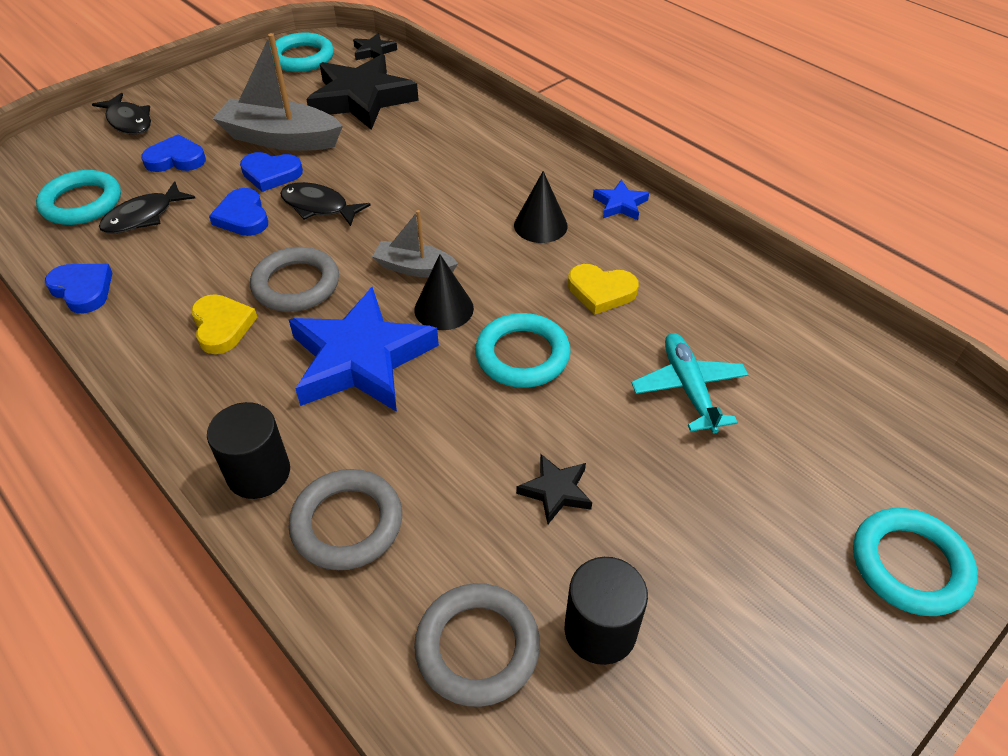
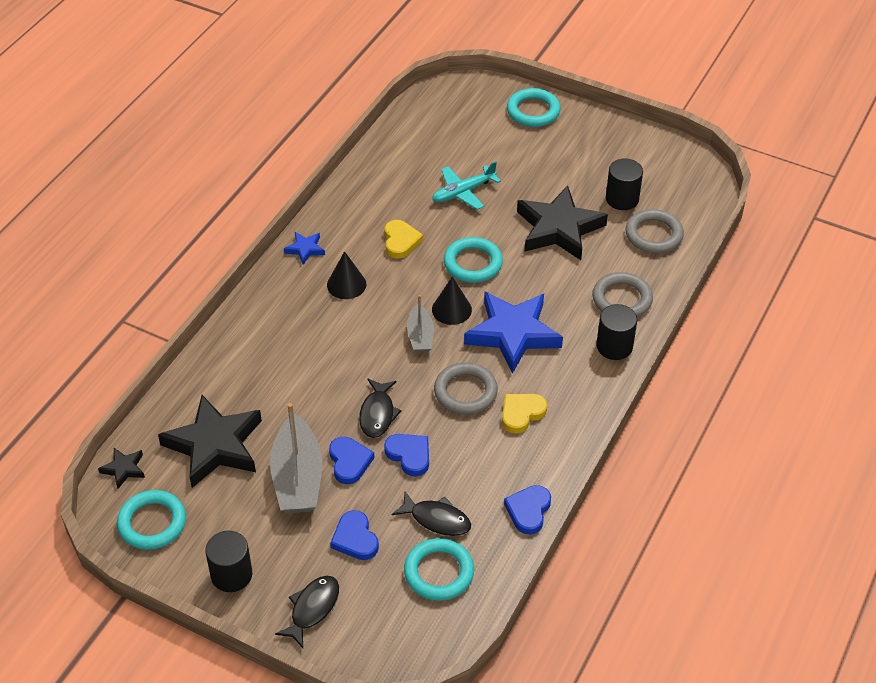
camera: 110 degrees left, 0 degrees up
blue heart [209,188,268,236] -> blue heart turned 90 degrees counterclockwise [384,434,429,477]
black star [516,454,592,524] -> black star [517,185,608,260], size x2.26
none -> black cylinder [205,531,252,592]

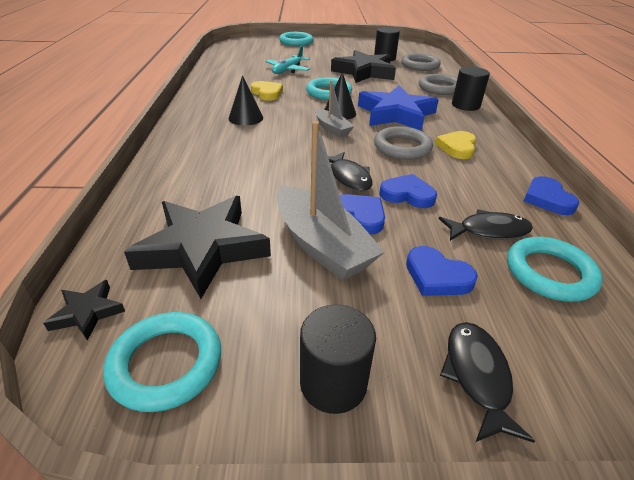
camera: 30 degrees left, 10 degrees down
blue star [284,232,325,264] -> none

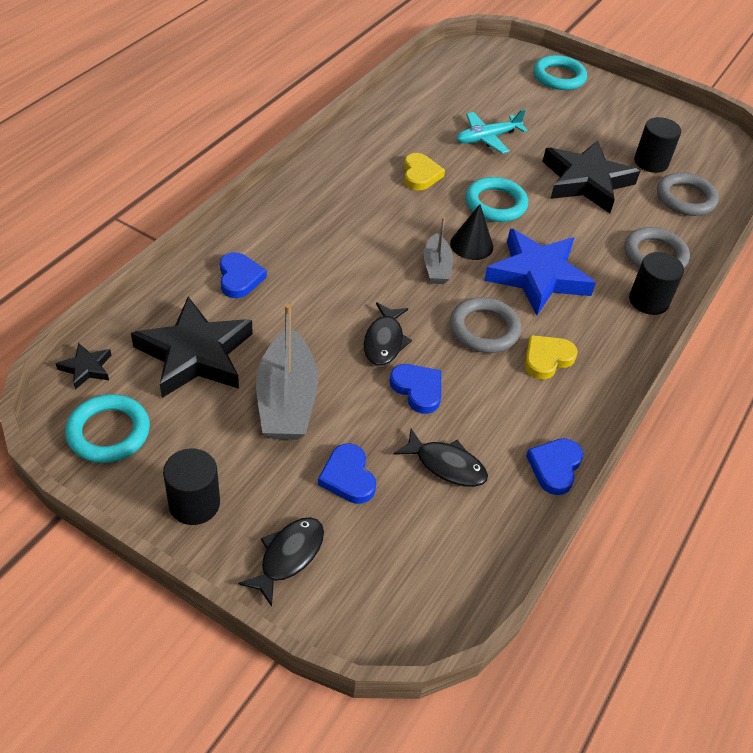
camera: 30 degrees right, 10 degrees up
black cone [229,76,263,125] -> none
blue heart [340,194,385,234] -> blue heart moved to [220,252,267,298]
turquoise ring [507,237,603,302] -> none

